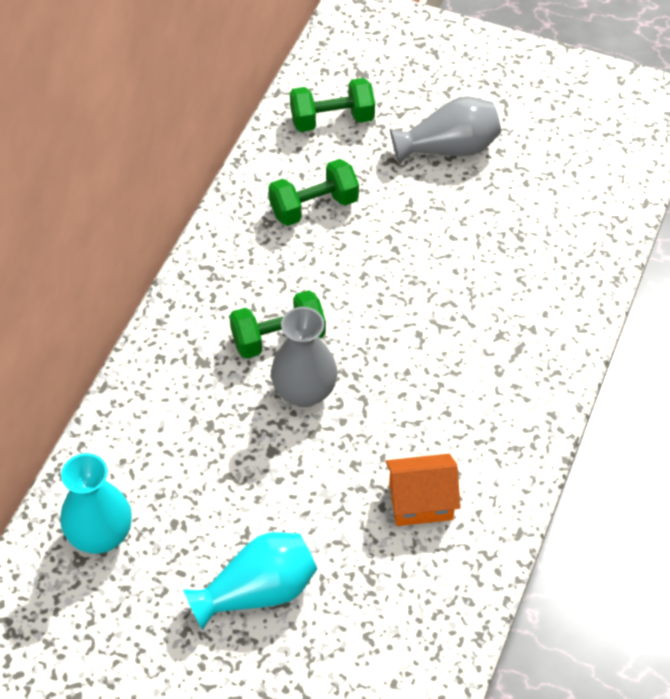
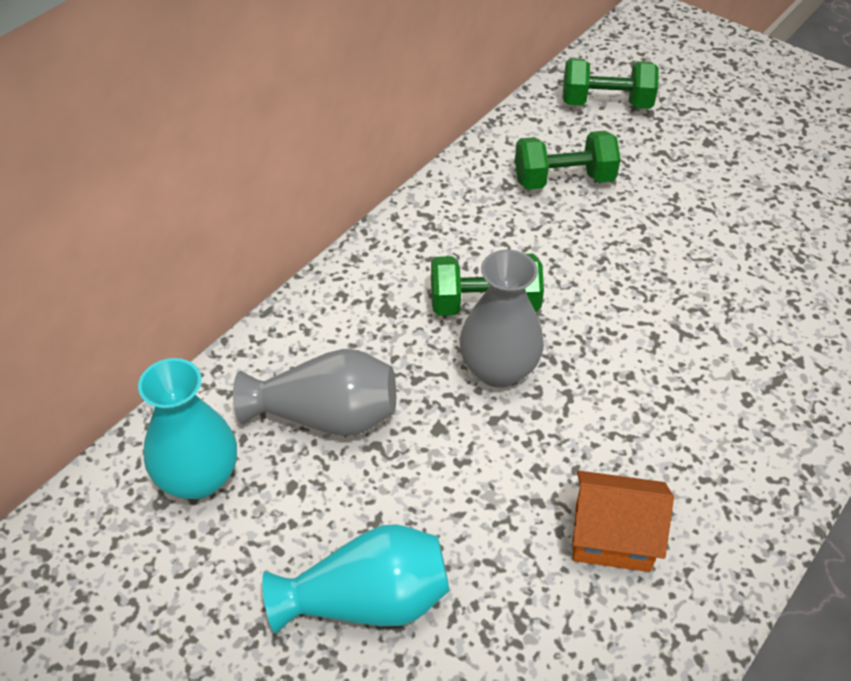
camera: 15 degrees right, 5 degrees down
grey vase [390,96,501,164] -> grey vase moved to [233,349,396,436]

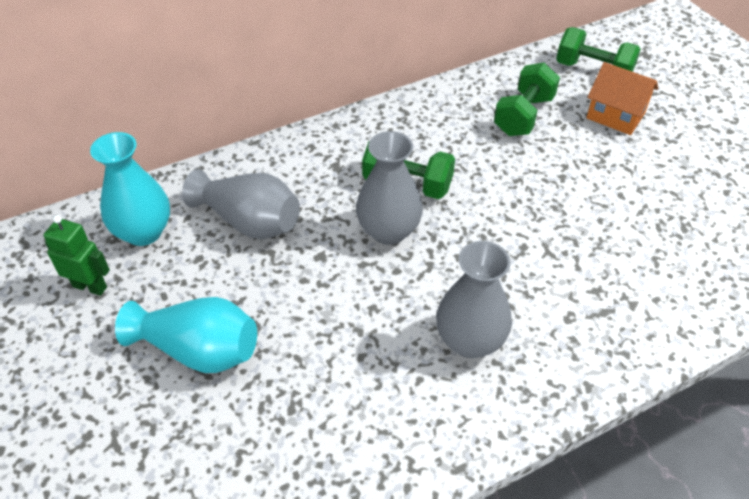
camera: 25 degrees right, 0 degrees up
green dumbbell [515,131,621,190] -> green dumbbell turned 75 degrees counterclockwise [494,62,560,136]
orange house [572,471,674,572] -> orange house moved to [586,62,658,135]
none -> green robot [44,215,110,296]
none -> grey vase [436,241,512,358]

